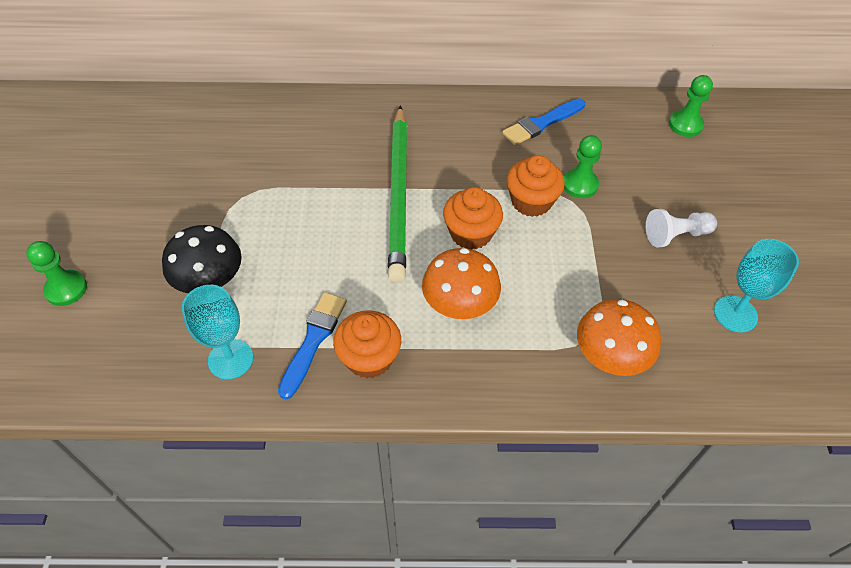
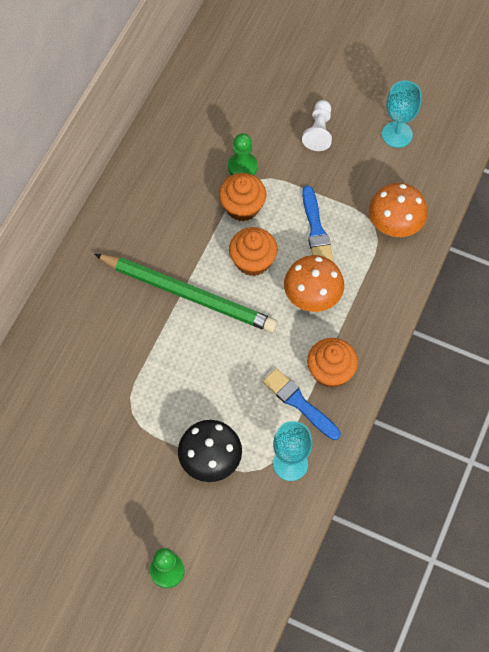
camera: 65 degrees left, 10 degrees up
blue brush [502,98,585,145] -> blue brush moved to [302,186,334,262]
green pawn [669,75,713,137] -> none

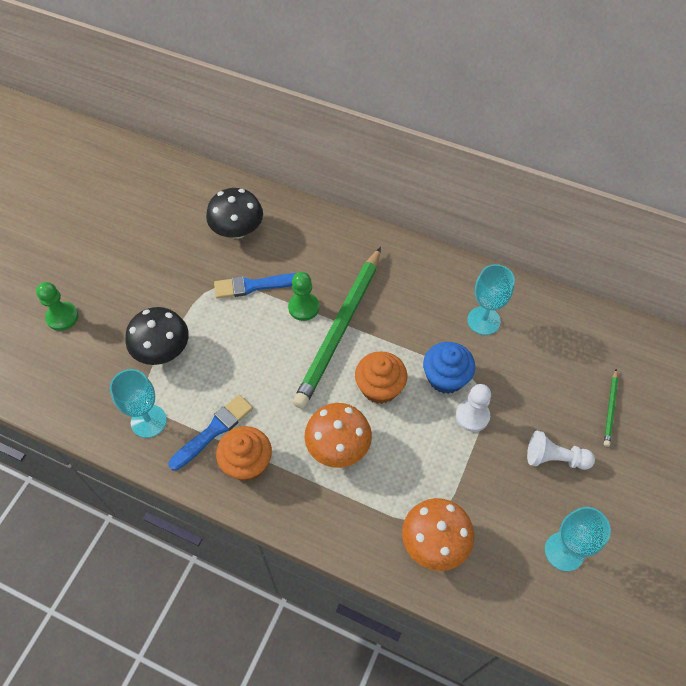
camera: 90 degrees right, 5 degrees down
orange cupcake [219,173,266,221] -> blue cupcake [423,342,475,394]
green pawn [228,133,258,175] -> green pawn moved to [288,272,319,321]
blue brush [302,186,334,262] -> blue brush moved to [214,273,296,299]
none -> black mushroom [206,188,263,239]
none -> white pawn [456,384,491,432]
none -> turquoise goblet [467,264,515,335]
none -> green pencil [604,369,618,447]

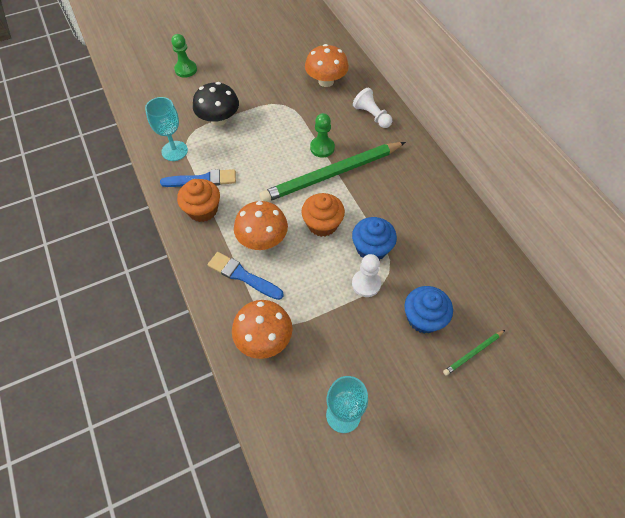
camera: 40 degrees right, 0 degrees up
black mushroom [206,188,263,239] -> orange mushroom [305,44,349,87]
blue brush [214,273,296,299] -> blue brush moved to [208,252,284,300]
turquoise goblet [467,264,515,335] -> none
white pawn [527,431,595,470] -> white pawn moved to [353,88,392,128]
none -> blue cupcake [404,286,453,333]

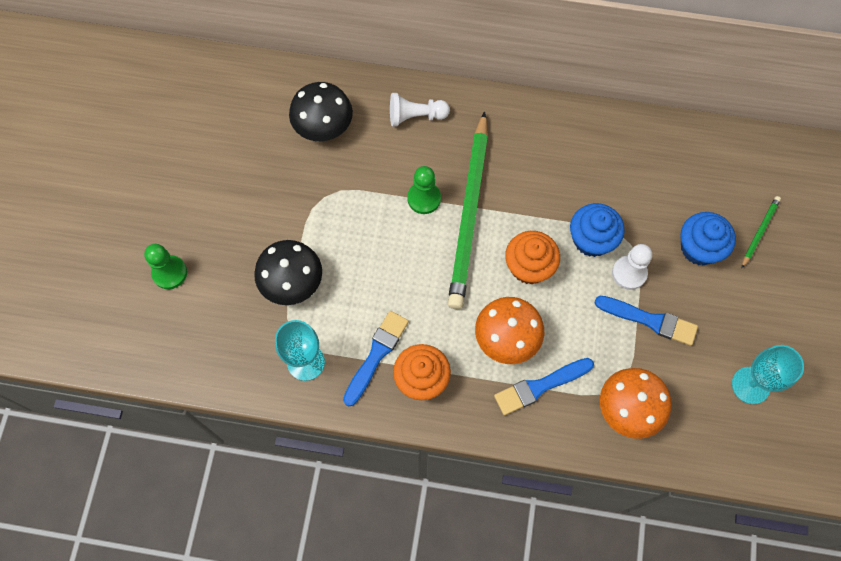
camera: 55 degrees left, 10 degrees up
orange mushroom [305,44,349,87] -> black mushroom [289,82,353,141]
green pencil [443,330,505,376] -> green pencil turned 150 degrees counterclockwise [742,196,781,268]
none -> blue brush [594,296,698,346]

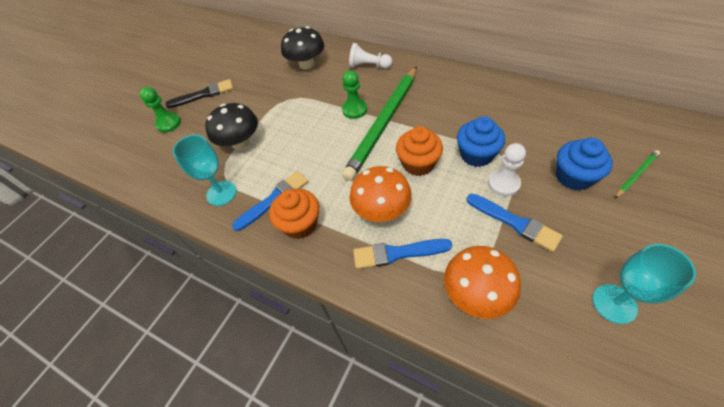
camera: 25 degrees right, 15 degrees down
none -> black brush [165,79,233,108]

